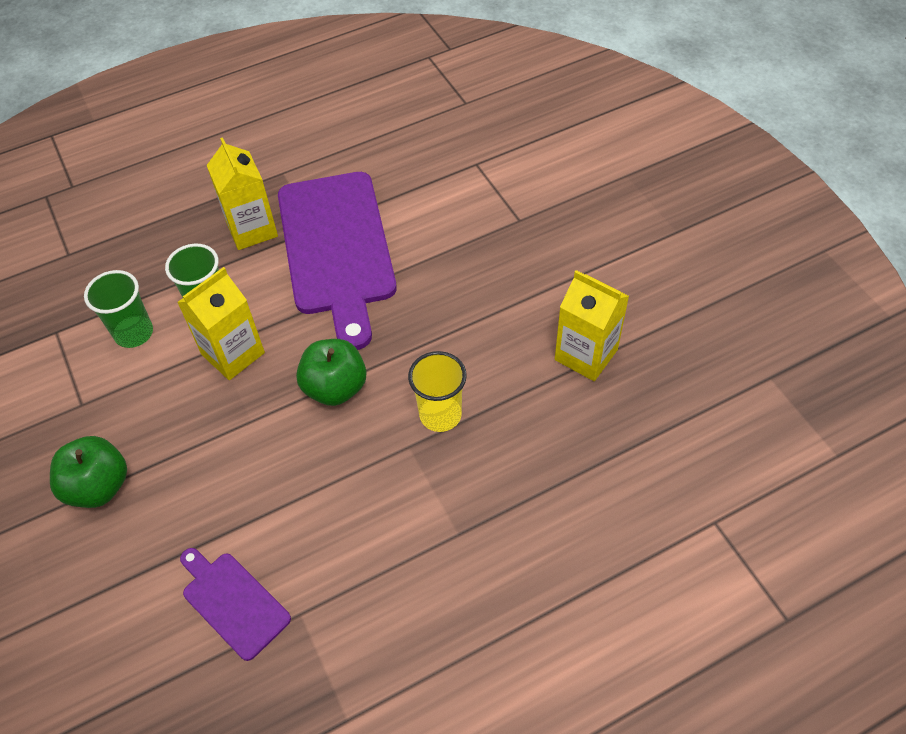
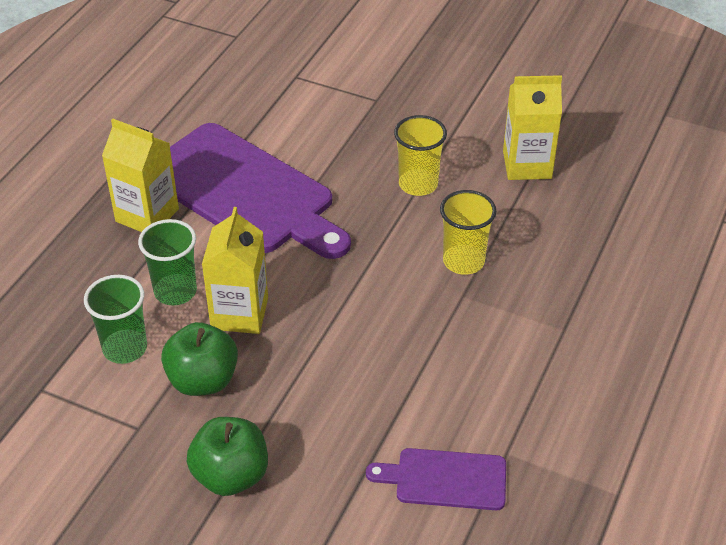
camera: 40 degrees left, 10 degrees down
green apple [296,339,367,406] -> green apple moved to [161,322,238,396]
none -> yellow cup [394,115,447,196]

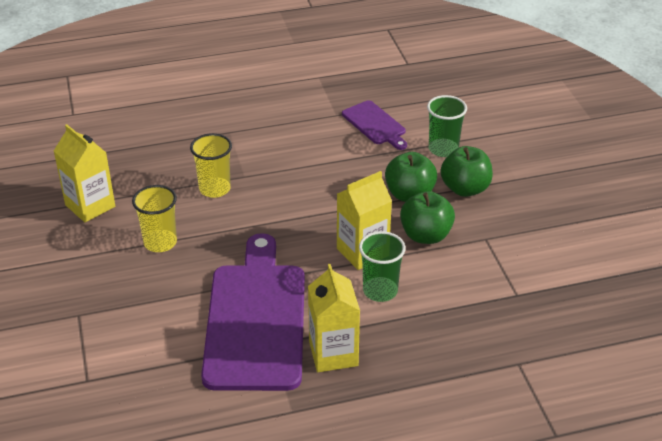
camera: 130 degrees left, 5 degrees down
green cup [84,275,147,364] -> green cup moved to [427,95,467,157]
none -> green apple [385,152,437,202]

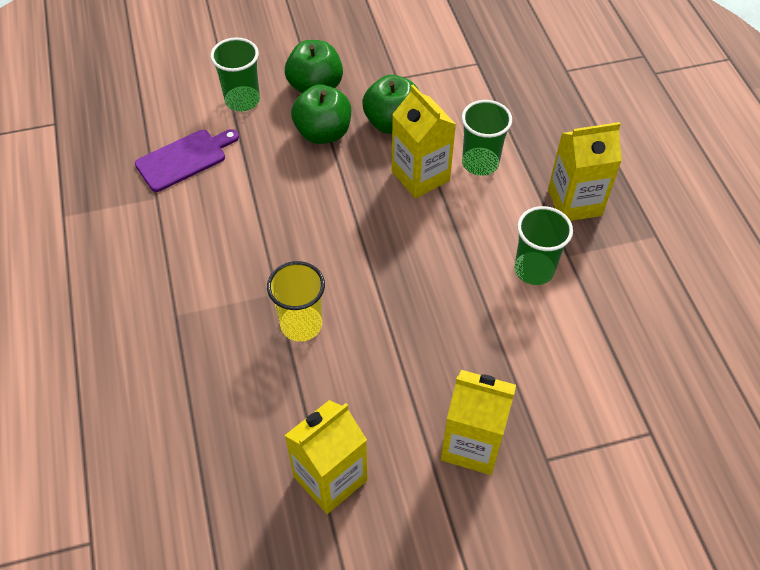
camera: 90 degrees left, 15 degrees up
yellow cup [132,185,177,252] -> none
purple cutting board [201,233,305,391] -> green cup [514,206,573,285]
none -> yellow carton [441,370,516,475]

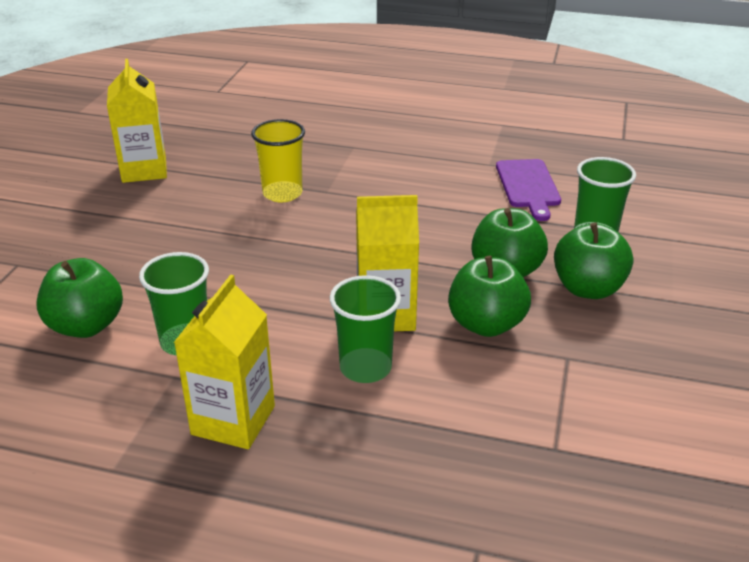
camera: 120 degrees right, 20 degrees down
yellow carton [441,370,516,475] -> none
none -> green apple [36,258,123,338]

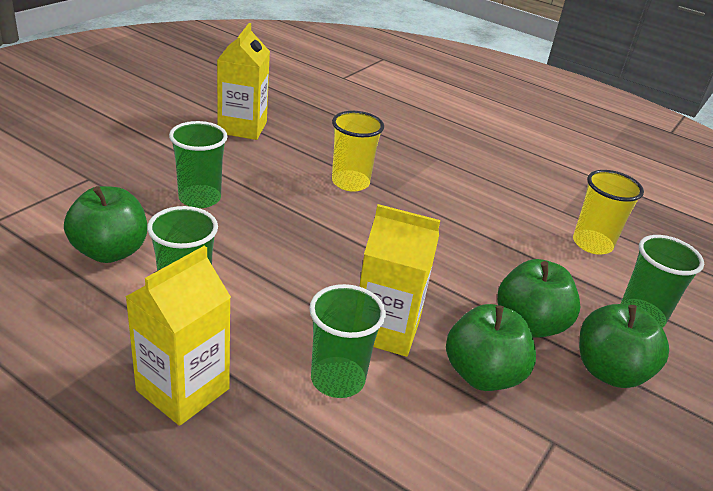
camera: 15 degrees right, 0 degrees up
purple cutting board [496,159,561,221] -> yellow cup [573,170,644,255]
none -> green cup [169,121,228,208]

